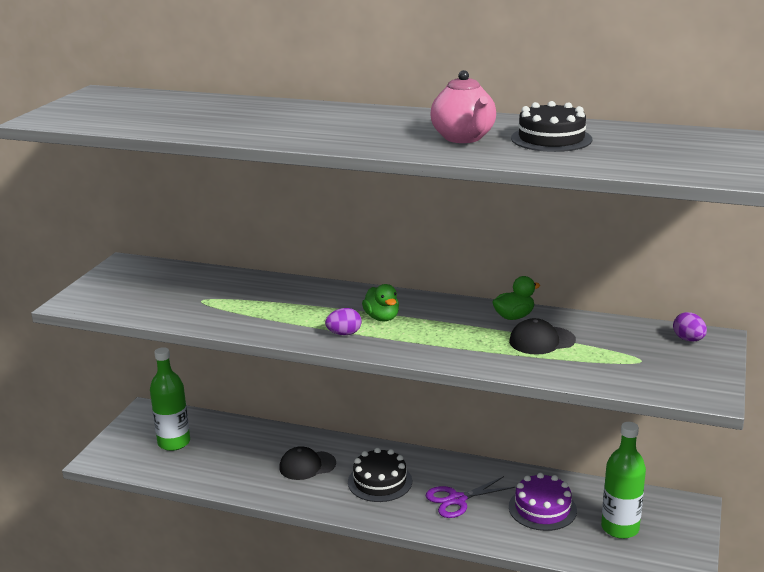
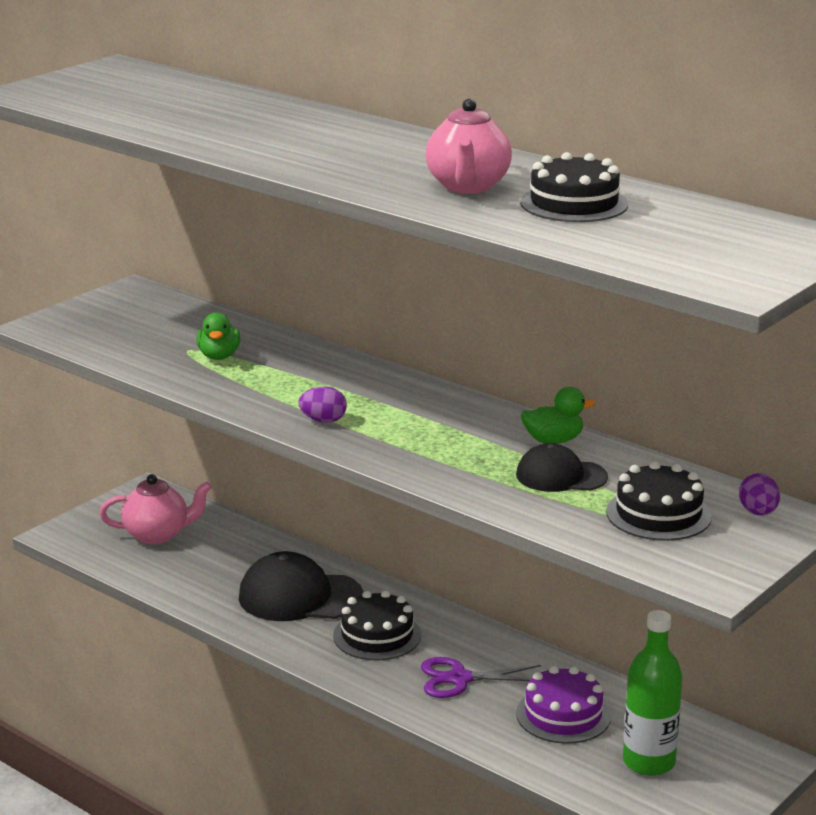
camera: 20 degrees right, 0 degrees up
green bottle [150,347,190,451] -> pink teapot [99,474,212,544]
black cap [279,446,336,480] -> black cap [239,551,363,621], size x1.62
green duck [362,284,399,321] -> green duck moved to [197,312,240,360]
none -> black cake [606,461,712,541]

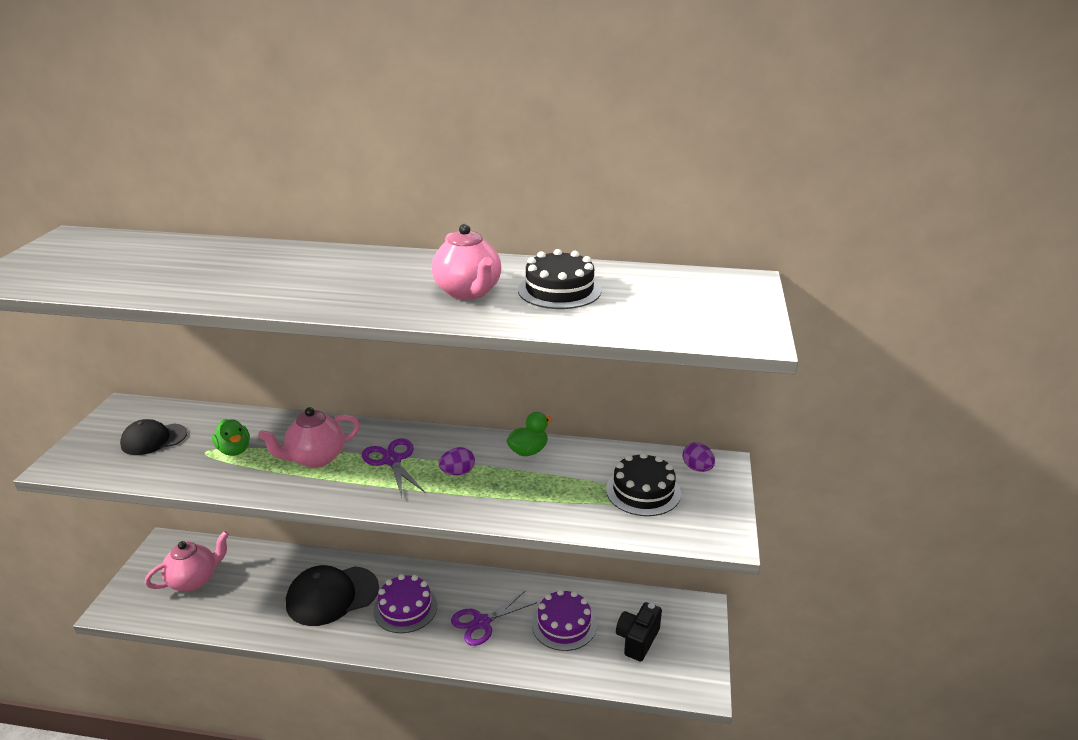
camera: 30 degrees left, 5 degrees up
purple egg [298,387,347,423] -> purple egg moved to [439,447,475,475]
black cake [333,590,421,660] -> purple cake [373,574,437,633]
black cap [516,443,608,492] -> black cap moved to [120,419,187,455]
green bottle [623,610,683,776] -> black camera [616,602,662,662]
none -> pink teapot [258,407,360,468]
none -> purple scissors [362,439,426,498]

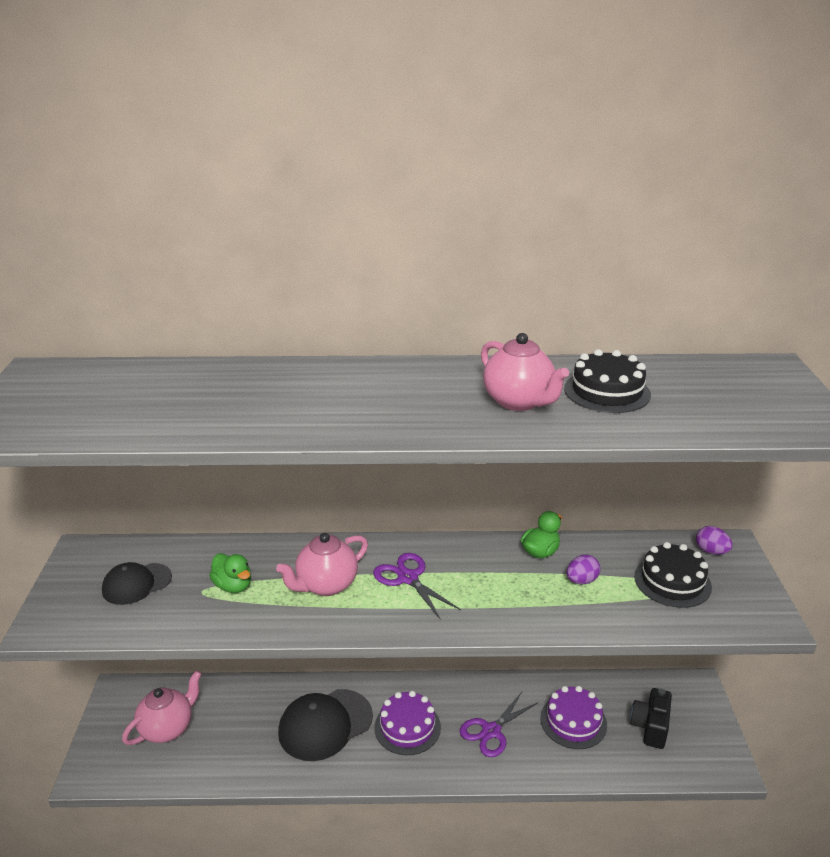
camera: 10 degrees left, 0 degrees up
purple egg [439,447,475,475] -> purple egg moved to [567,555,601,585]

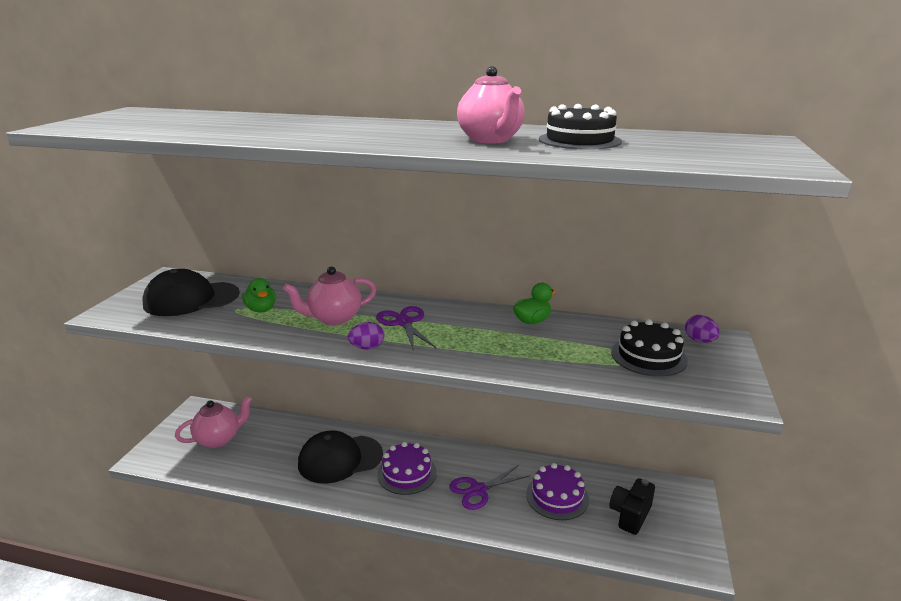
camera: 15 degrees right, 5 degrees down
black cap [102,562,172,605] -> black cap [143,269,240,316], size x1.62
purple egg [567,555,601,585] -> purple egg moved to [348,322,384,350]

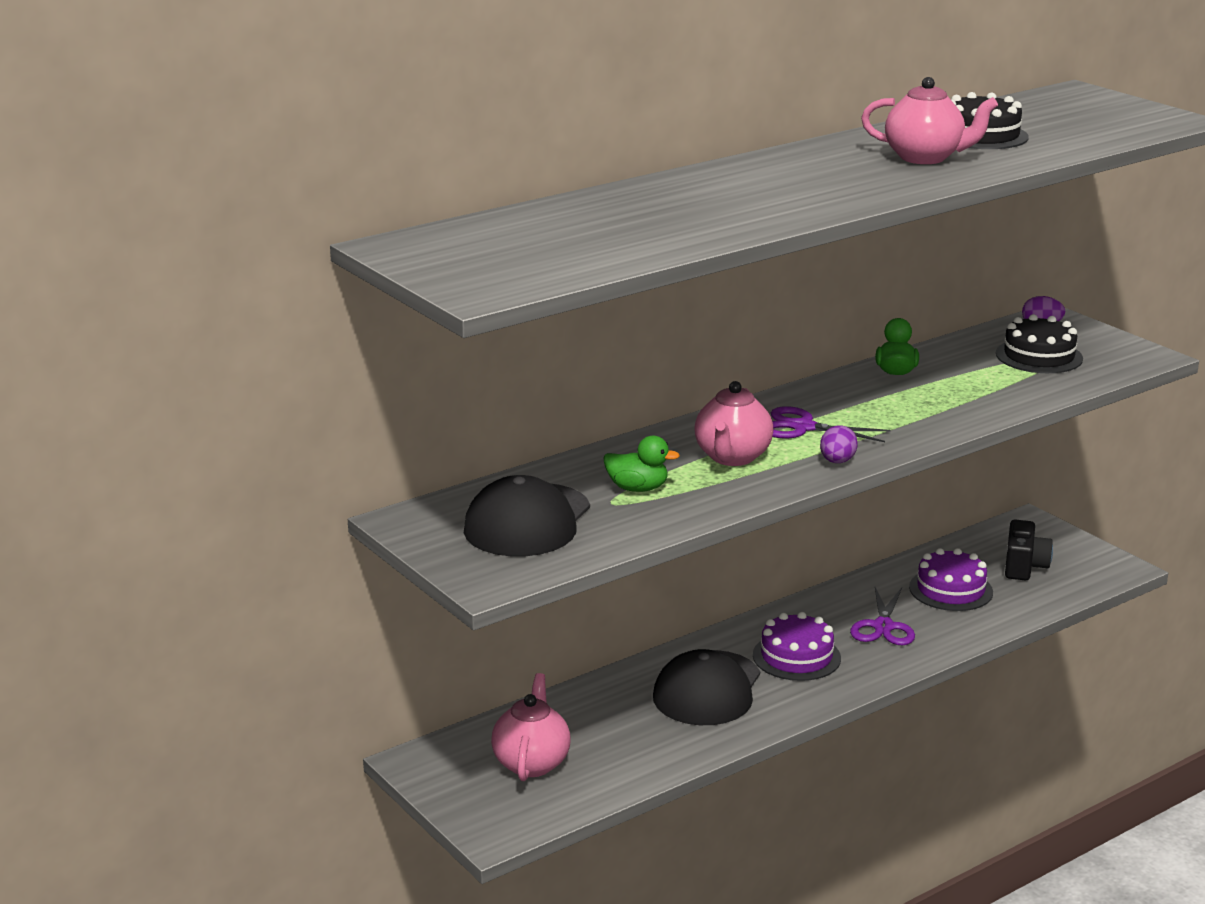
camera: 50 degrees left, 0 degrees up
black camera [609,478,655,535] -> black camera turned 150 degrees counterclockwise [1005,520,1053,581]

